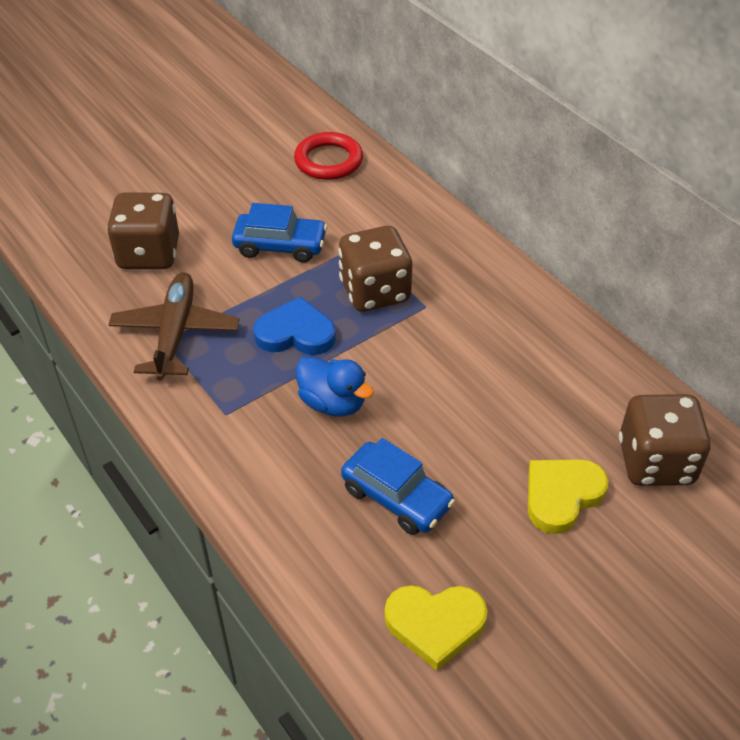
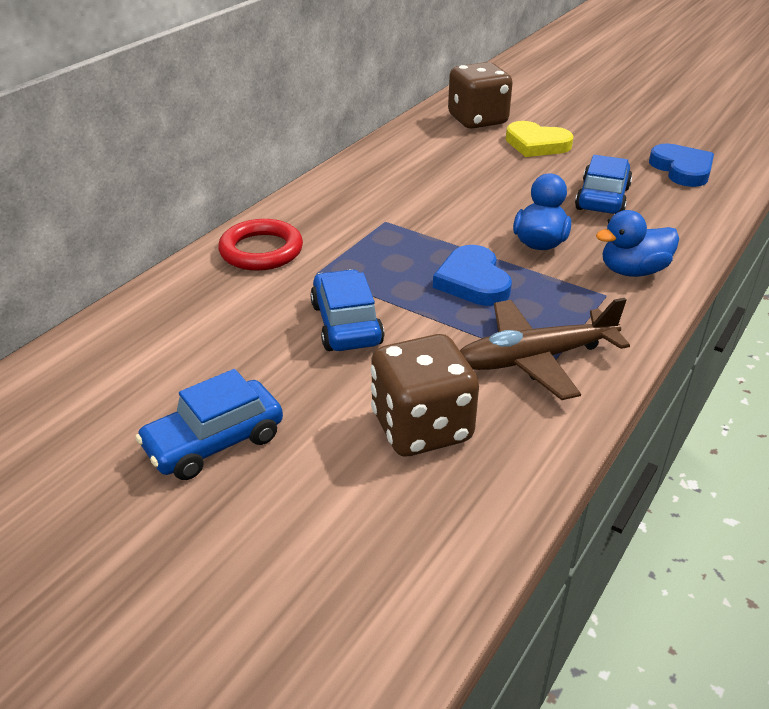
camera: 110 degrees left, 10 degrees down
red ring [294,132,363,180] -> red ring moved to [218,219,303,271]
brown dice [338,226,412,312] -> none
yellow heart [385,585,488,671] -> blue heart [649,143,714,187]
none -> blue car [135,369,283,480]
none -> blue duck [596,210,679,277]

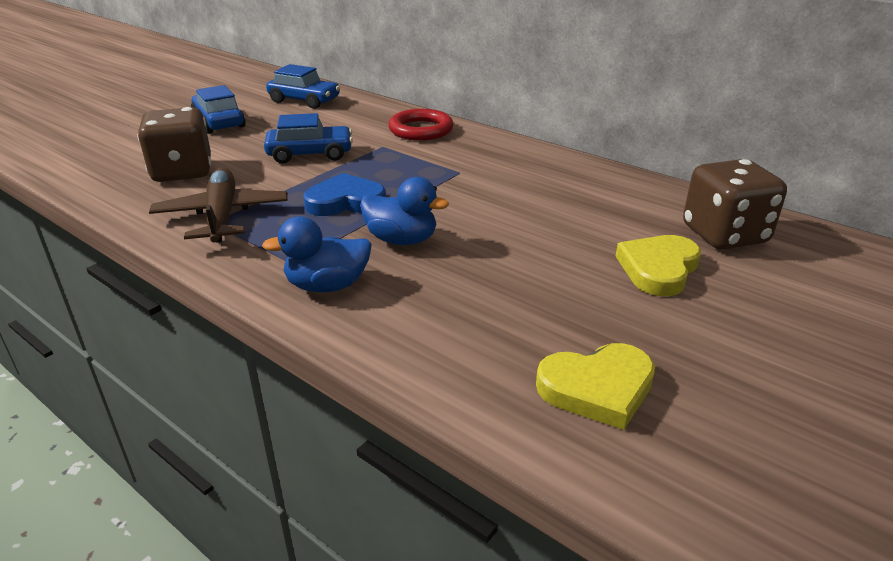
camera: 95 degrees right, 5 degrees down
blue car [575,155,632,214] -> blue car moved to [266,64,340,109]
blue duck [596,210,679,277] -> blue duck turned 90 degrees counterclockwise [262,216,372,292]
blue heart [649,143,714,187] -> yellow heart [536,343,655,430]

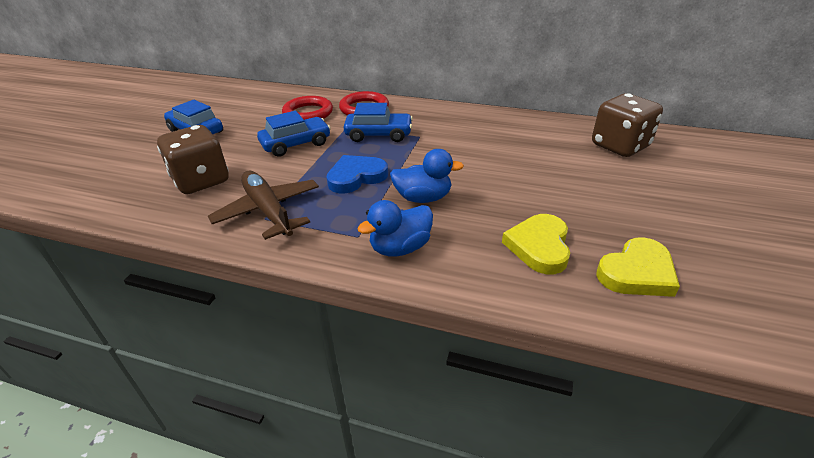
camera: 20 degrees left, 5 degrees up
blue car [266,64,340,109] -> blue car moved to [344,103,413,142]
yellow heart [616,235,701,296] -> yellow heart moved to [502,214,570,274]
none -> red ring [282,96,333,120]

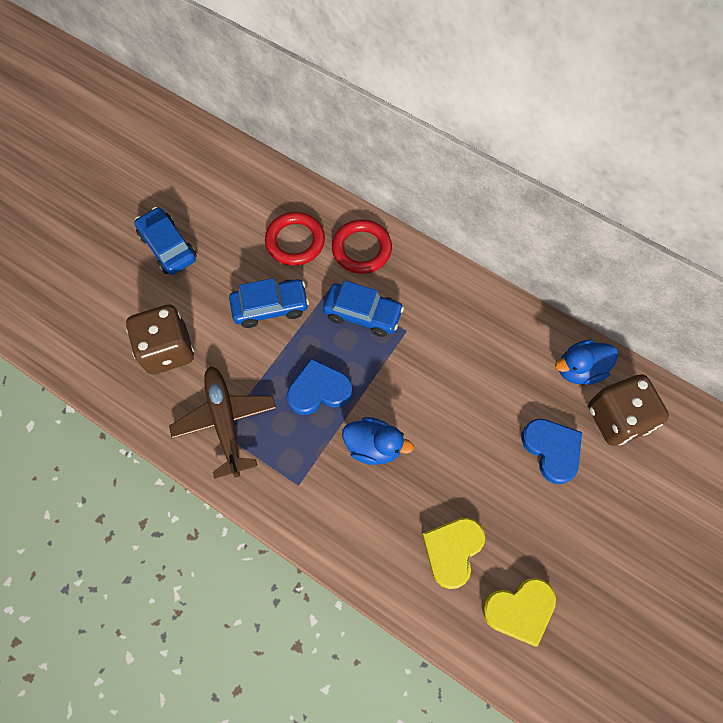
camera: 15 degrees right, 30 degrees up
blue duck [357,200,433,257] -> blue duck moved to [555,340,618,385]
none -> blue heart [521,419,582,484]

